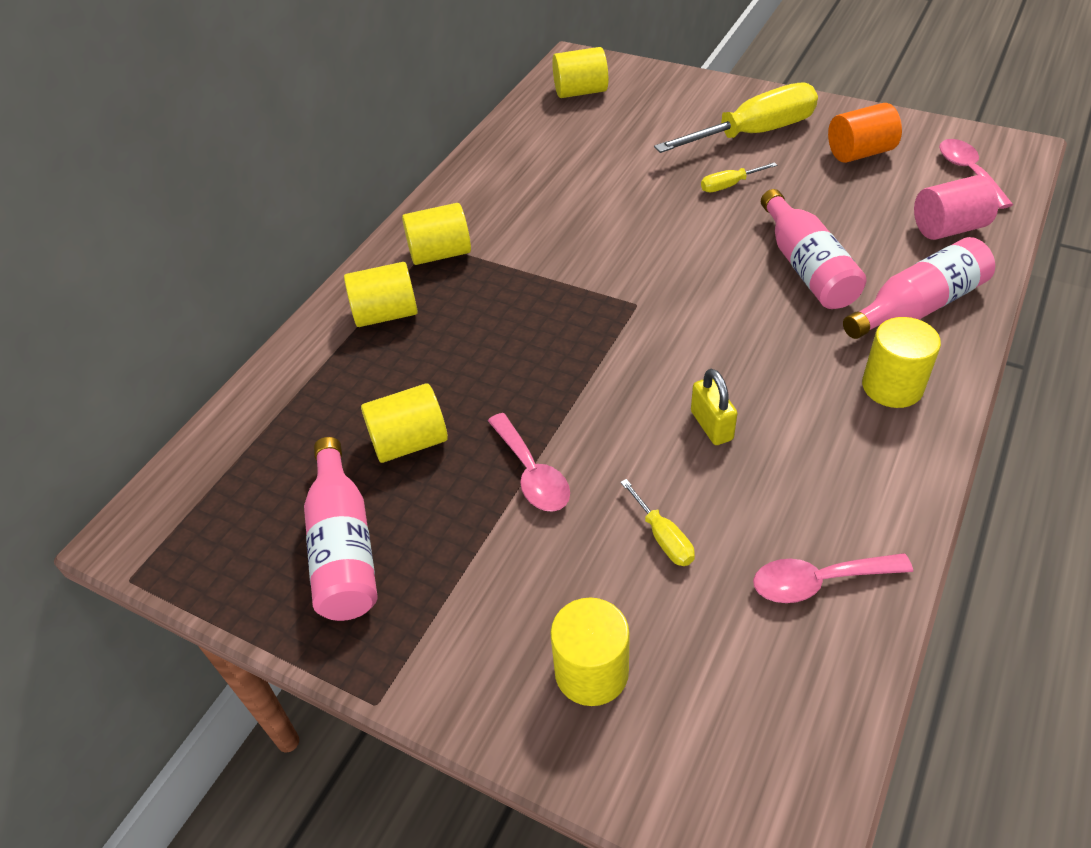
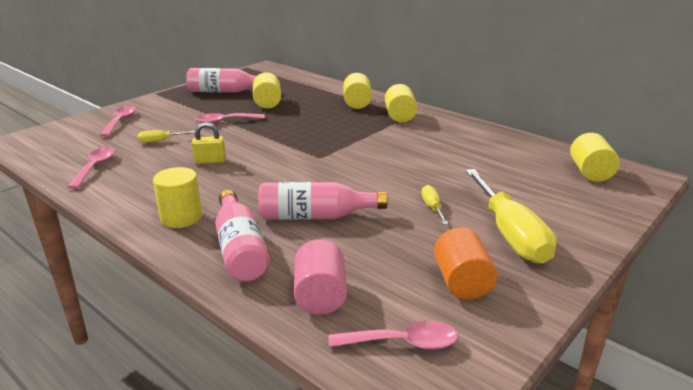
camera: 100 degrees right, 20 degrees down
yellow cylinder [550,598,630,706] -> pink spoon [100,106,136,137]

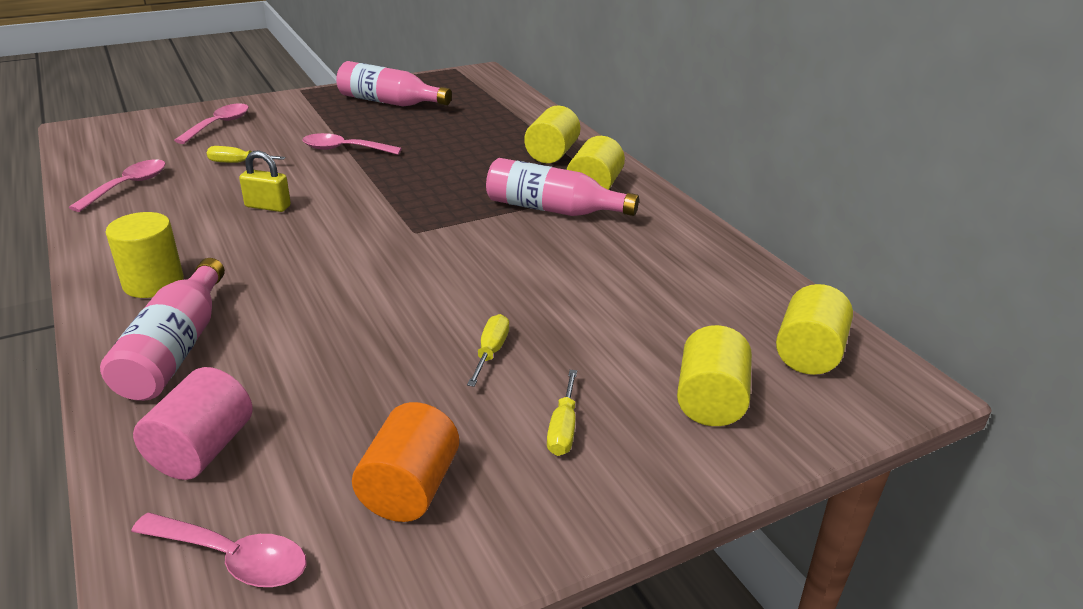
camera: 20 degrees right, 5 degrees up
yellow cylinder [253,72,281,109] -> yellow cylinder moved to [677,325,752,426]
pink bottle [258,182,387,220] -> pink bottle moved to [486,158,639,216]
yellow screwdriver [465,169,557,264] -> yellow screwdriver [547,370,577,456], size x0.43

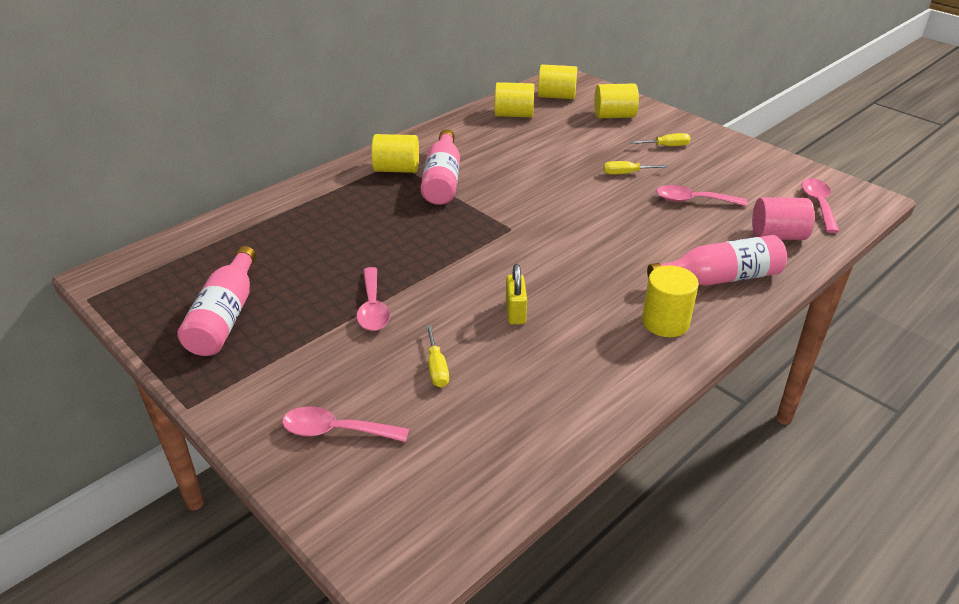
camera: 105 degrees left, 5 degrees up
pink spoon [69,159,166,212] -> pink spoon moved to [656,185,748,206]
orange cylinder [352,402,459,522] -> none
yellow cylinder [524,105,581,163] -> yellow cylinder moved to [495,82,534,117]

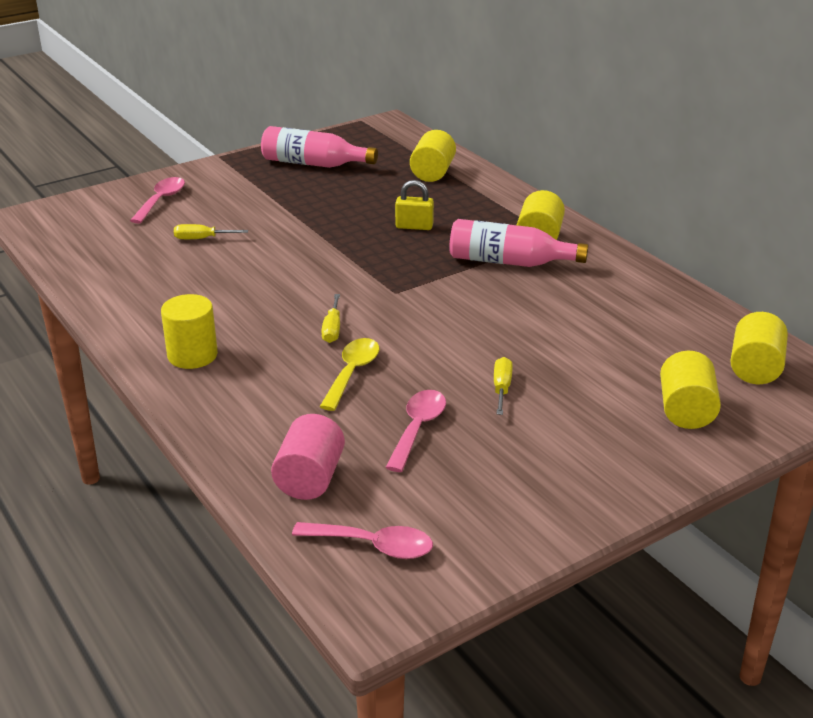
camera: 100 degrees right, 5 degrees down
pink spoon [356,267,390,331] -> none
yellow cylinder [495,82,534,117] -> yellow cylinder moved to [410,130,456,182]
yellow padlock [506,264,527,325] -> yellow padlock moved to [395,180,434,230]
yellow screwdriver [630,133,690,146] -> yellow screwdriver moved to [321,294,340,343]
pink bottle [647,235,787,286] -> none
none -> yellow spoon [320,338,379,411]

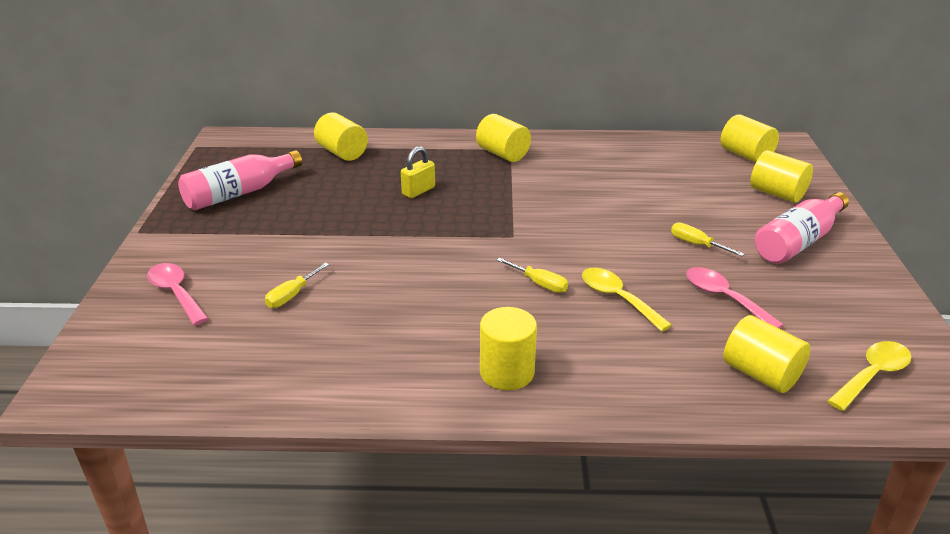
camera: 55 degrees left, 0 degrees up
pink cylinder [271,414,345,500] -> yellow cylinder [723,315,811,393]
pink spoon [292,522,433,559] -> yellow spoon [827,341,911,411]
pink bottle [449,219,588,267] -> pink bottle moved to [755,192,849,264]

